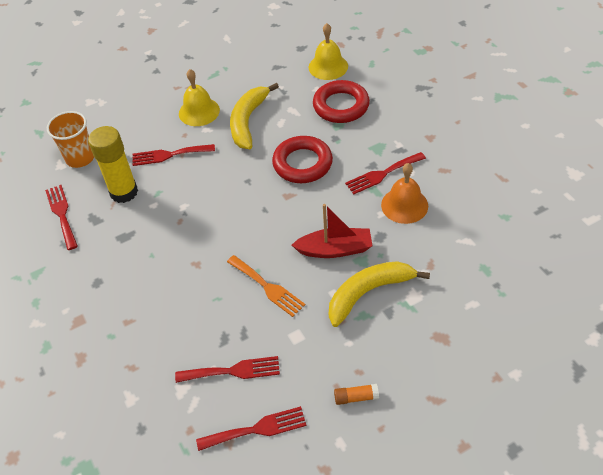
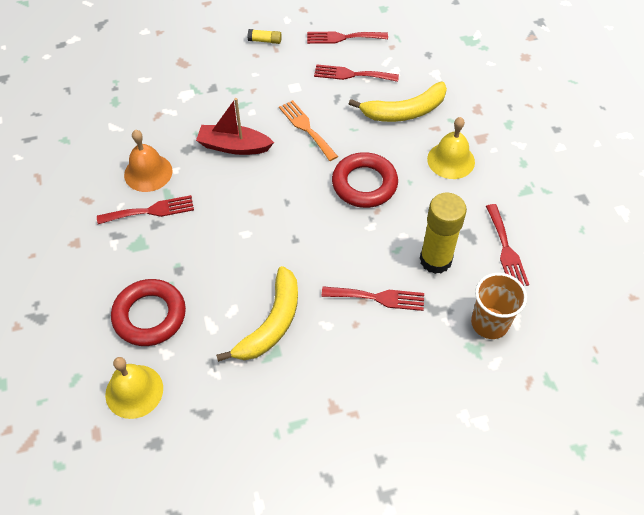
camera: 170 degrees left, 5 degrees up
yellow bell [179,69,220,126] -> yellow bell moved to [427,117,475,179]
red ring [272,136,333,183] -> red ring moved to [332,152,398,208]
yellow banana [329,261,430,327] -> yellow banana moved to [349,82,447,122]
orange glue stick [334,384,379,405] -> yellow glue stick [248,29,282,44]

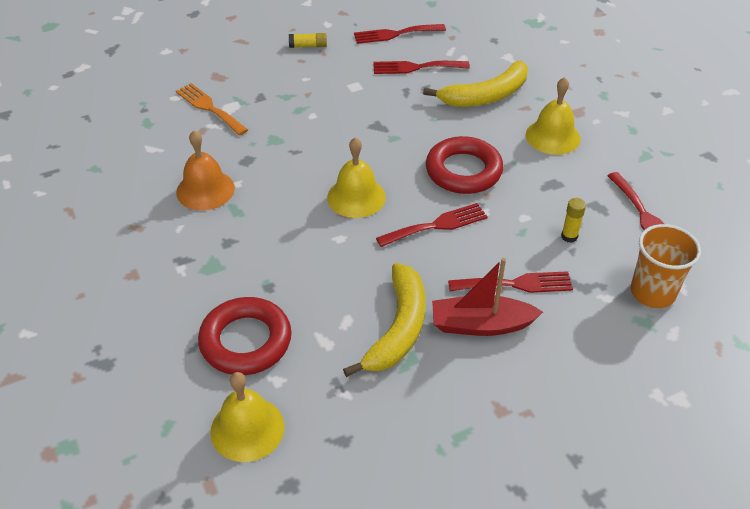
camera: 10 degrees left, 10 degrees down
red fork [97,195,194,224] -> red fork moved to [376,203,488,247]
red boat [196,98,274,155] -> red boat moved to [432,258,543,336]
orange fork [279,100,338,161] -> orange fork moved to [176,83,248,136]
yellow glue stick [420,193,467,274] -> yellow glue stick [561,198,586,243], size x0.43
none -> yellow bell [327,137,386,218]

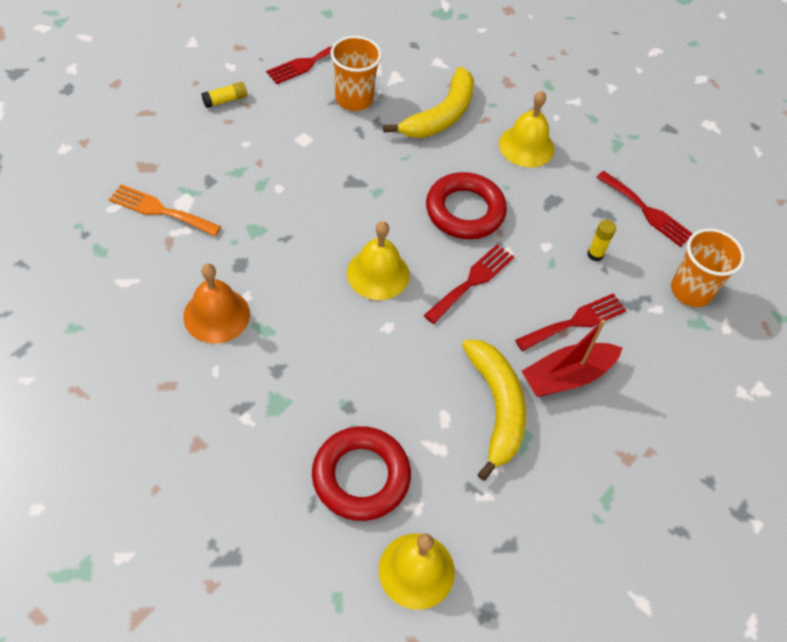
camera: 30 degrees left, 10 degrees up
red fork [373,61,470,74] -> orange cup [330,36,382,111]

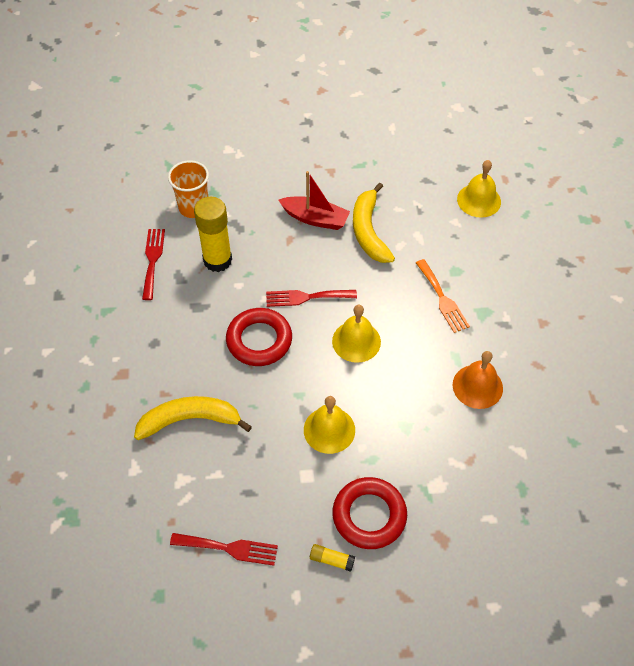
camera: 130 degrees left, 0 degrees up
orange fork [109,184,221,236] -> orange fork moved to [416,259,470,333]
red ring [312,426,411,521] -> red ring moved to [332,477,407,549]
orange cup [330,36,382,111] -> none
yellow banana [462,340,526,481] -> yellow banana turned 45 degrees counterclockwise [353,183,395,263]
yellow bell [499,91,554,168] -> yellow bell moved to [304,396,355,454]
red fork [515,293,627,351] -> none
yellow glue stick [587,220,616,261] -> yellow glue stick [194,197,232,272], size x2.31

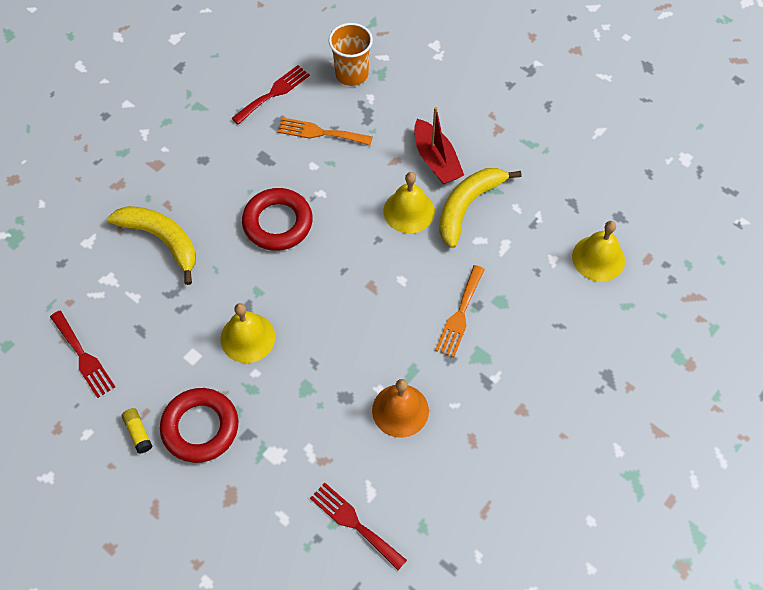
camera: 45 degrees right, 5 degrees up
yellow glue stick [194,197,232,272] -> orange fork [278,117,373,145]
red fork [266,290,357,307] -> red fork moved to [310,483,407,570]
yellow bell [332,305,381,363] -> yellow bell moved to [383,172,435,233]

